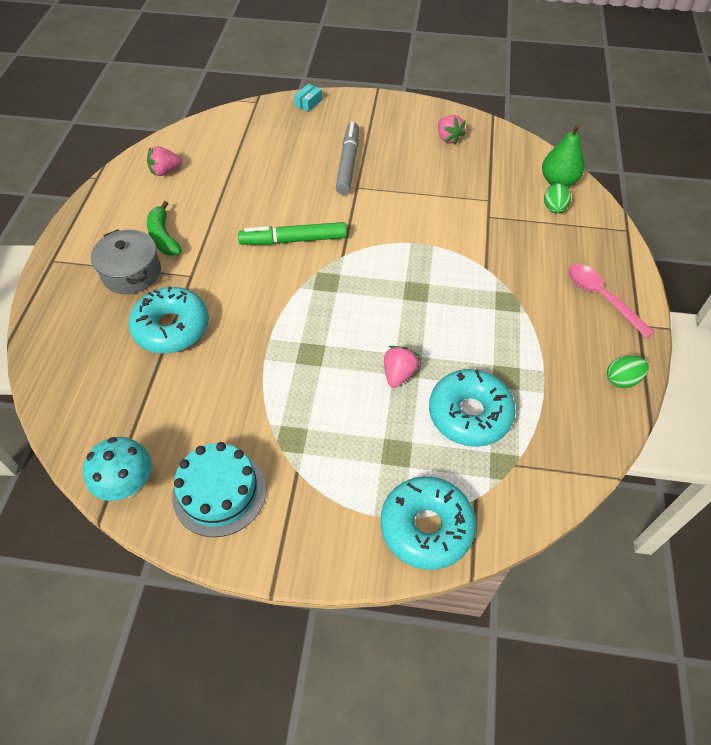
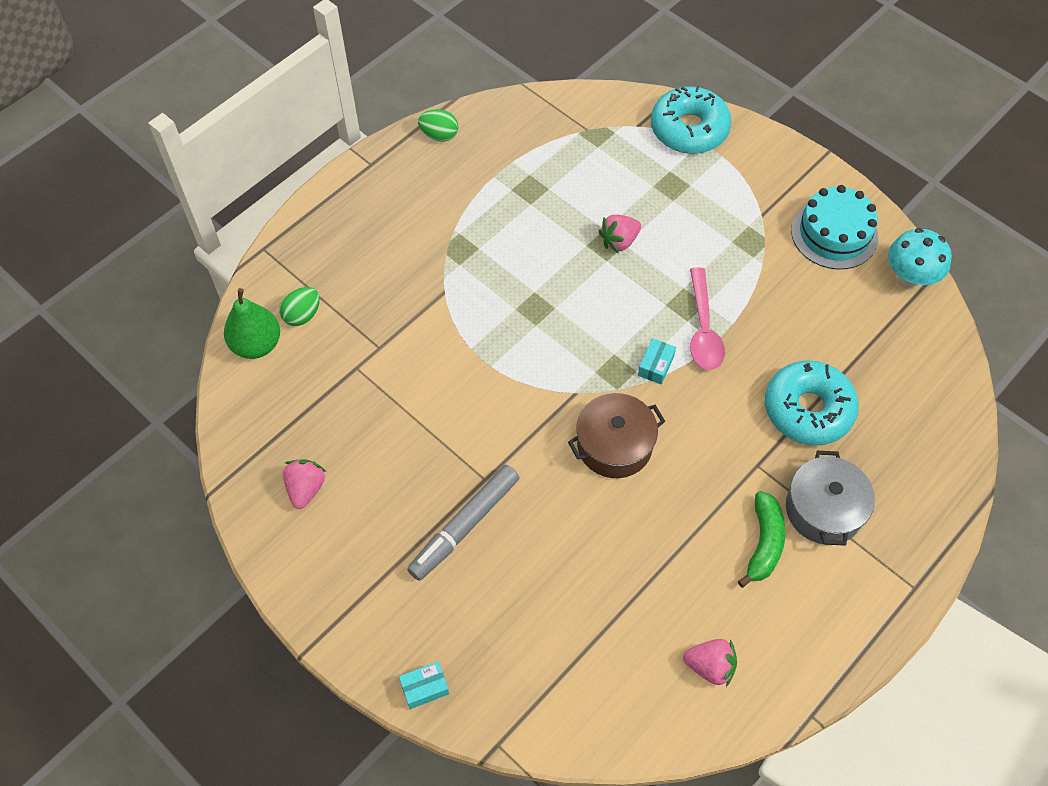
camera: 145 degrees left, 5 degrees up
green marker [238,222,347,245] -> brown pot [568,393,665,478]
turquoise donut [429,369,516,447] -> none
pink spoon [568,264,655,338] -> pink spoon moved to [690,267,725,370]
none -> turquoise box [638,338,676,385]

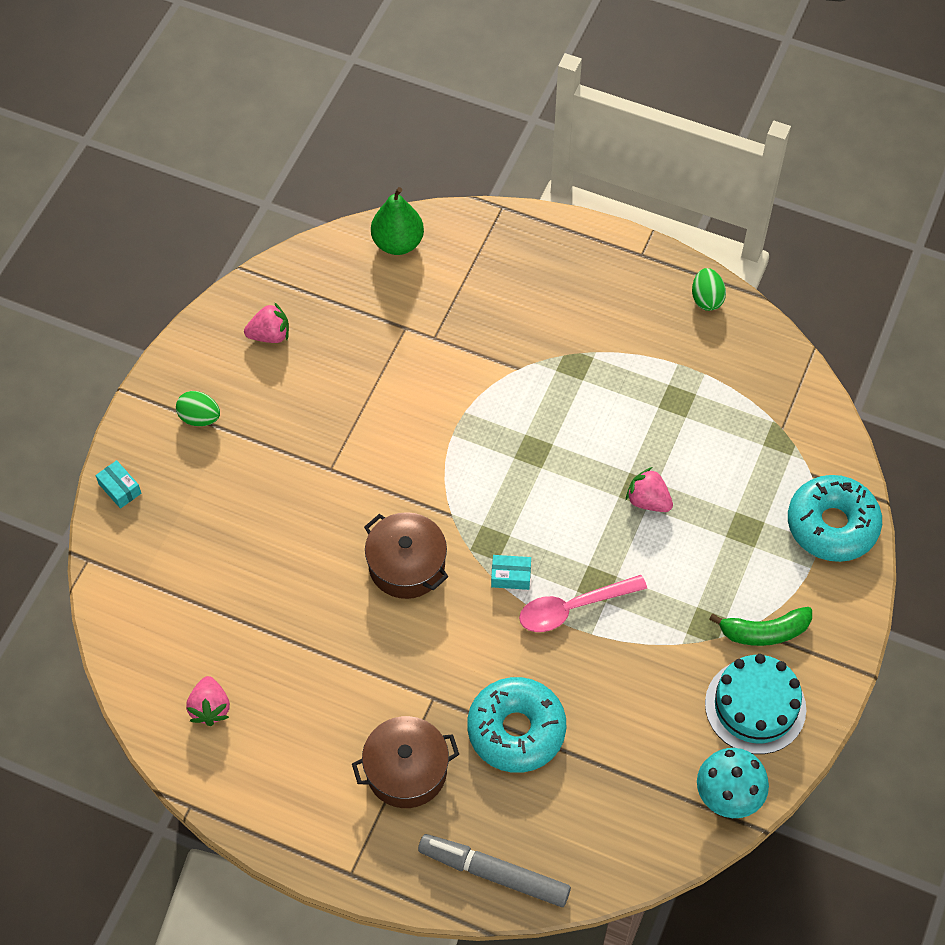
camera: 70 degrees right, 0 degrees up
green egg [279,287,320,326] -> green egg moved to [176,391,220,426]
grey marker [407,465,520,581] -> grey marker moved to [418,834,571,907]
green banana [738,491,785,588] -> green banana moved to [709,607,812,646]
grey pot [786,451,875,546] -> brown pot [352,716,459,808]

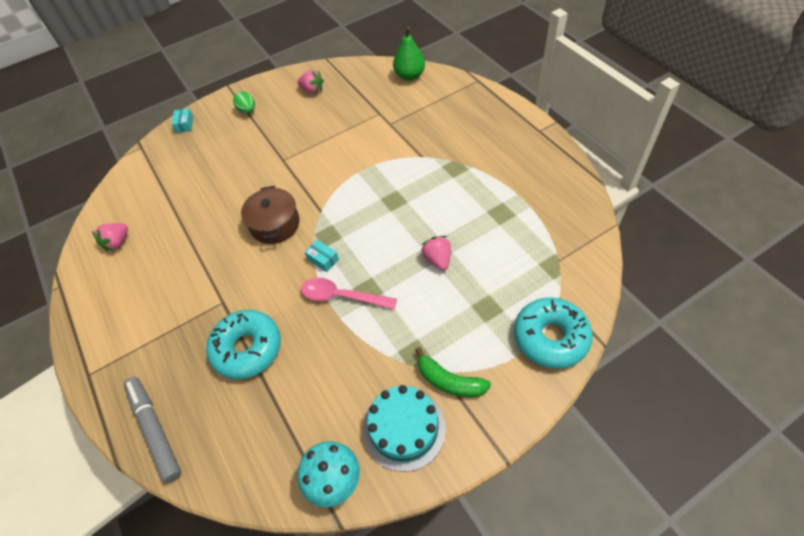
camera: 40 degrees right, 5 degrees down
brown pot [352,716,459,808] -> none
green egg [692,268,726,311] -> none

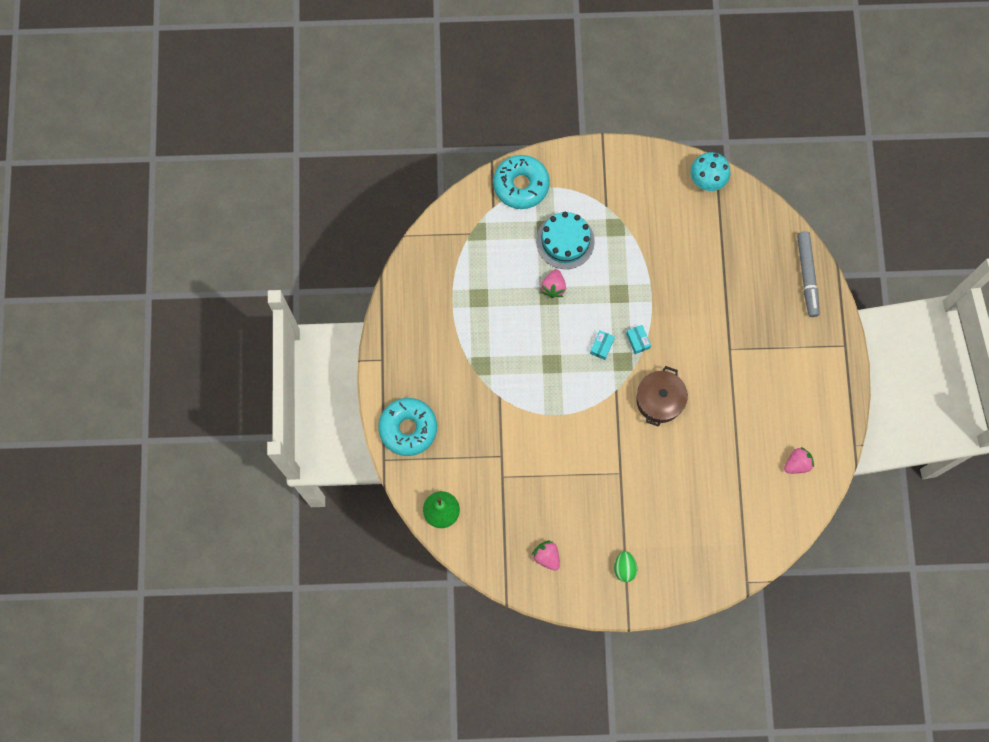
camera: 155 degrees left, 20 degrees up
turquoise box [172,108,193,133] -> turquoise box moved to [590,331,615,360]
turquoise donut [206,310,281,380] -> turquoise donut moved to [378,398,437,456]
pink spoon [301,278,397,309] -> none
turquoise cake [363,385,446,472] -> turquoise cake moved to [536,212,595,269]
green banana [415,347,491,397] -> none

